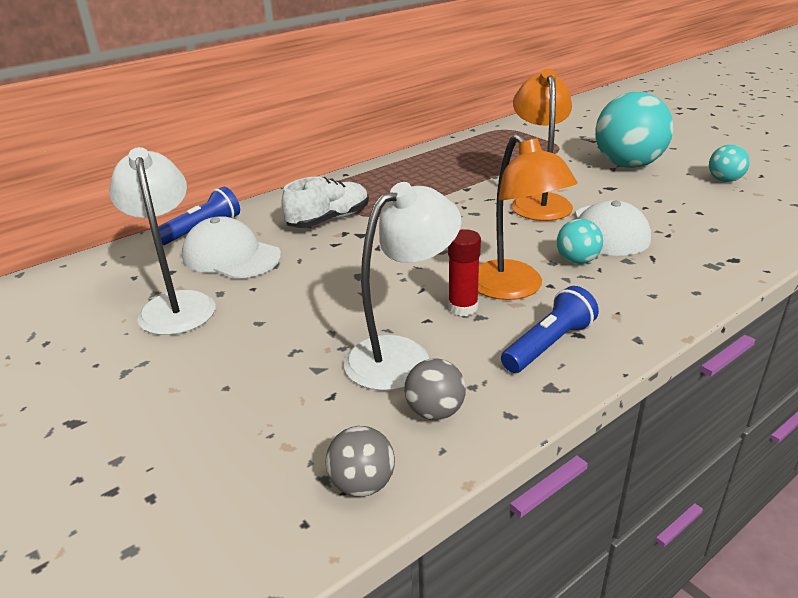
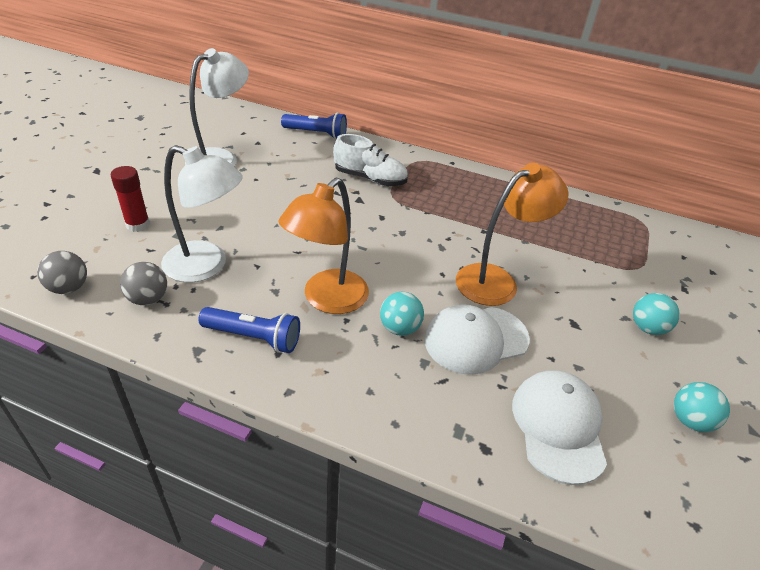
camera: 55 degrees right, 10 degrees up
white cap [182,216,281,279] -> white cap moved to [512,371,607,485]
red glue stick [448,229,481,316] -> red glue stick moved to [111,166,150,232]
turquoise ball [595,92,673,168] -> turquoise ball [633,293,680,335], size x0.48

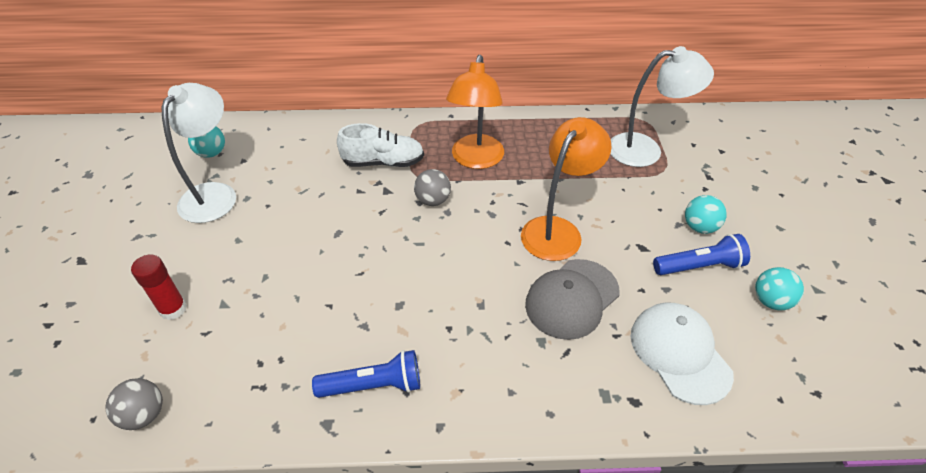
camera: 20 degrees left, 5 degrees up
grey ball [120,262,167,305] -> grey ball moved to [414,169,451,206]
white lamp [161,145,243,282] -> white lamp moved to [611,46,714,167]
orange lamp [278,178,369,314] -> orange lamp moved to [446,55,504,169]
blue flashlight [281,113,347,139] -> blue flashlight moved to [653,234,750,275]
turquoise ball [380,292,424,336] -> turquoise ball moved to [188,127,225,158]
white cap [425,304,530,375] -> grey cap [525,259,619,340]

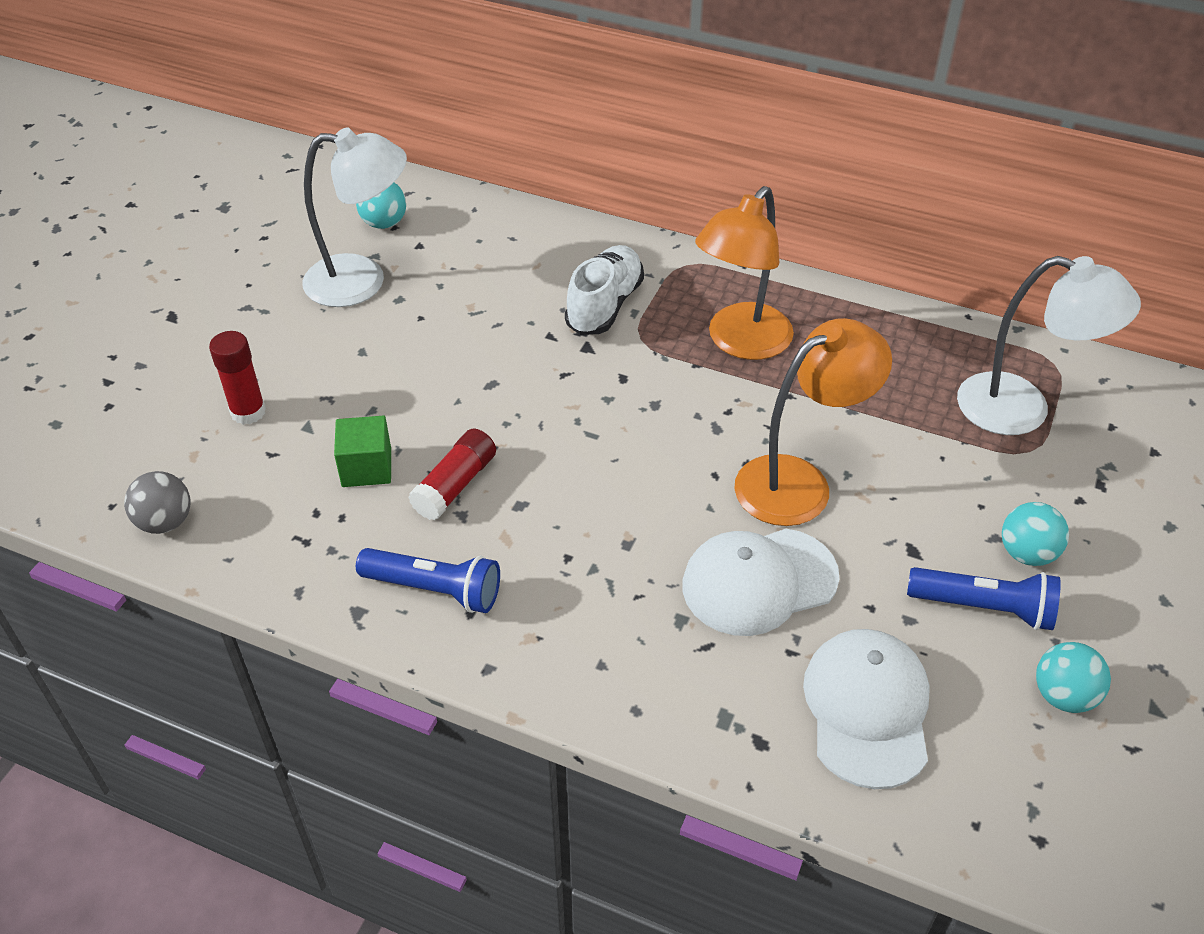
camera: 25 degrees right, 0 degrees up
white lamp [162,83,236,223] -> white lamp turned 45 degrees clockwise [302,127,407,307]
white shoe [337,123,424,167] -> white shoe turned 90 degrees counterclockwise [565,245,644,335]
grey ball [414,169,451,206] -> none
grey cap [525,259,619,340] -> white cap [682,529,839,636]
none -> green cube [334,416,391,487]
none -> red glue stick [408,429,496,520]

